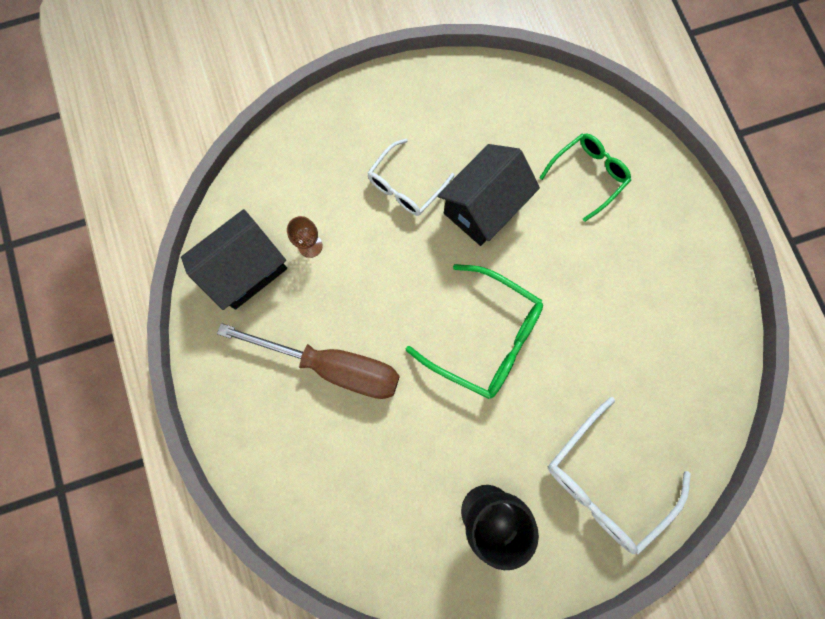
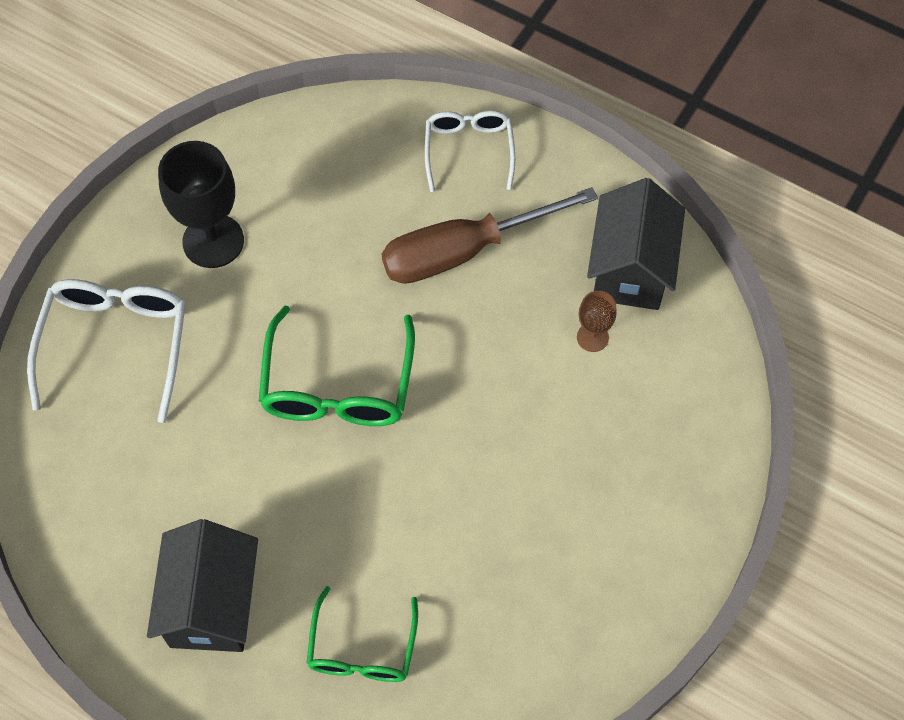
camera: 140 degrees right, 15 degrees down
white glasses [367,139,454,216] -> white glasses moved to [425,110,515,192]
green glasses [406,264,543,399] -> green glasses turned 75 degrees counterclockwise [259,305,415,426]
black house [437,144,540,246] -> black house moved to [147,519,258,652]

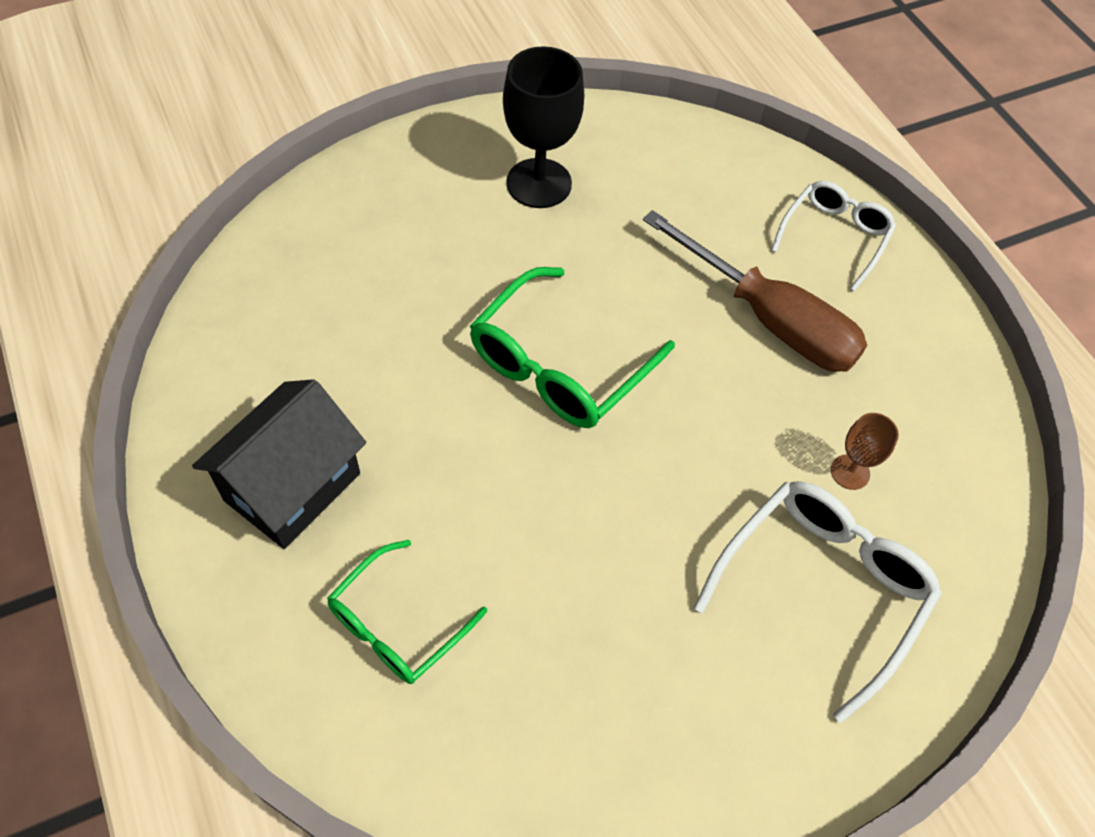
camera: 30 degrees right, 5 degrees down
white glasses [27,279,186,423] -> white glasses moved to [694,481,942,723]
brown screwdriver [382,187,598,284] -> brown screwdriver turned 150 degrees counterclockwise [643,210,867,372]
black house [587,178,685,310] -> none

